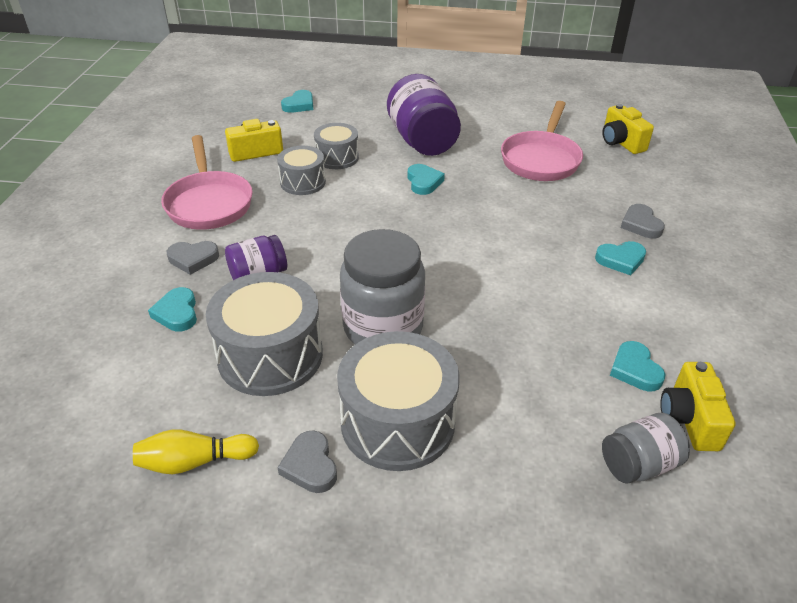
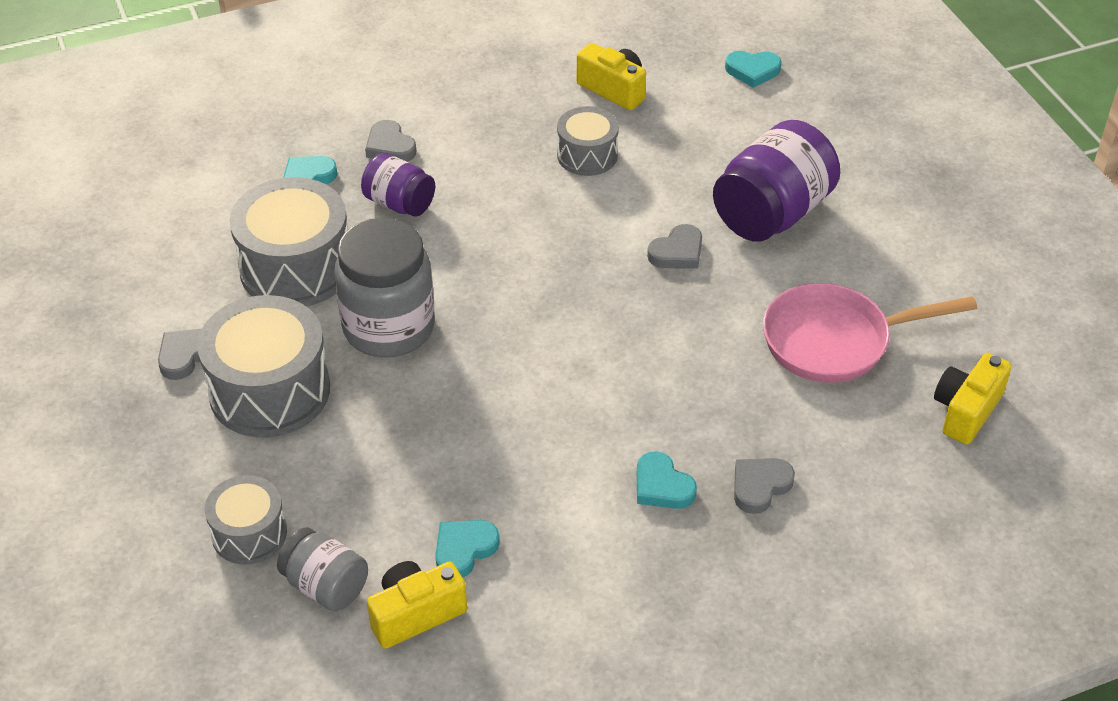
camera: 60 degrees right, 5 degrees up
yellow bowling pin [133,429,259,474] -> none
pink pan [161,135,253,230] -> none
grey drum [314,123,359,169] -> grey drum moved to [205,475,287,564]
turquoise heart [408,164,445,195] -> grey heart [647,224,702,269]

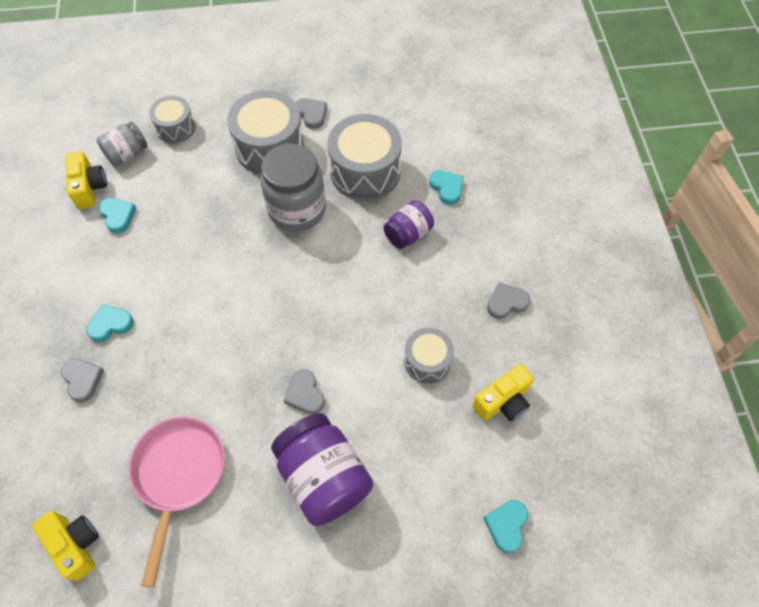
camera: 105 degrees right, 15 degrees up
grey heart [365,120,416,162] -> grey heart moved to [487,282,530,319]

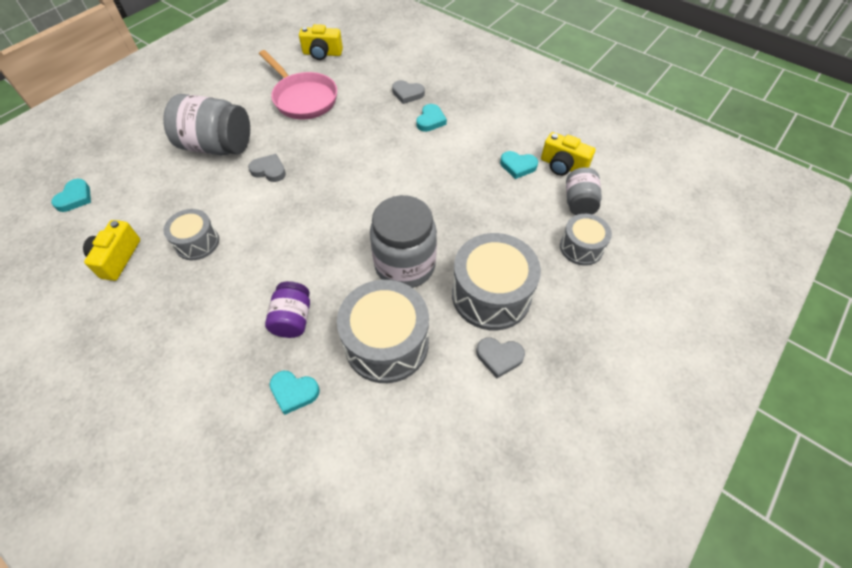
camera: 135 degrees right, 5 degrees down
purple jar [271,413,373,526] -> grey jar [163,94,250,156]
turquoise heart [484,500,528,553] -> turquoise heart turned 45 degrees clockwise [51,179,91,212]
grey heart [487,282,530,319] -> none

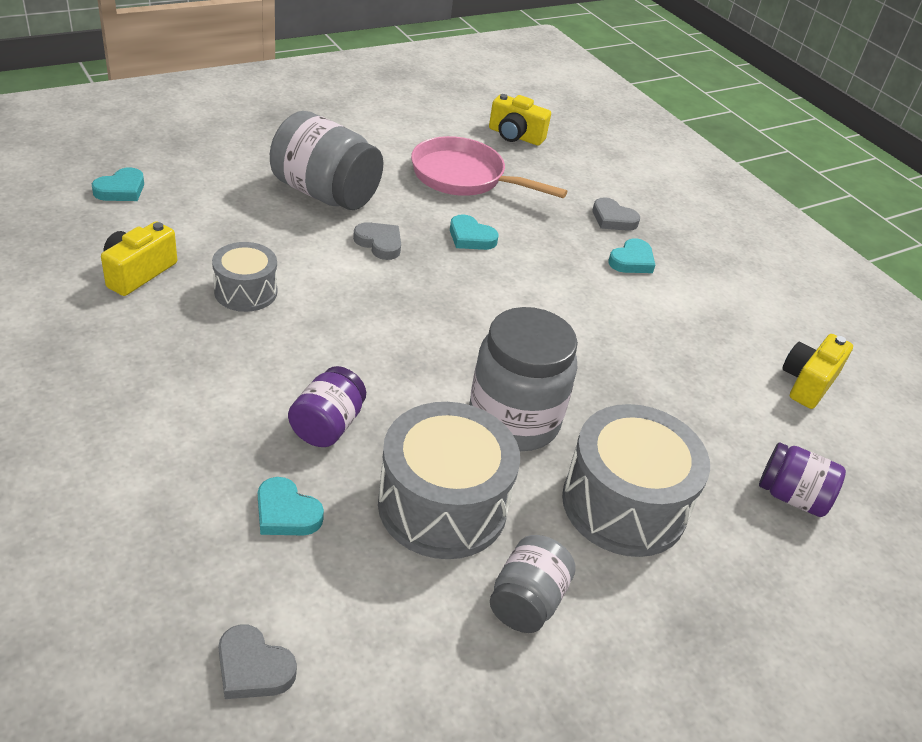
camera: 15 degrees right, 15 degrees down
pink pan [259,50,337,120] -> pink pan turned 135 degrees clockwise [411,136,568,198]
grey heart [476,337,525,378] -> grey heart moved to [218,624,297,699]
turquoise heart [500,151,538,179] -> turquoise heart moved to [450,214,499,250]
yellow camera [541,132,595,176] -> yellow camera turned 75 degrees clockwise [782,334,853,409]
grey drum [560,214,612,266] -> purple jar [759,442,846,517]
grey jar [566,167,602,215] -> grey jar moved to [490,535,575,633]

